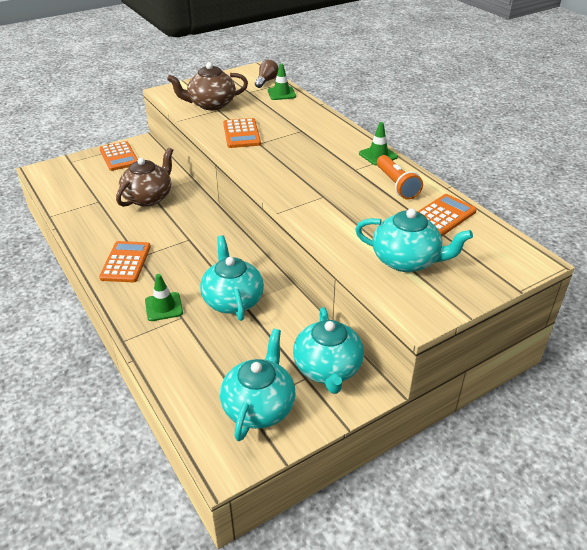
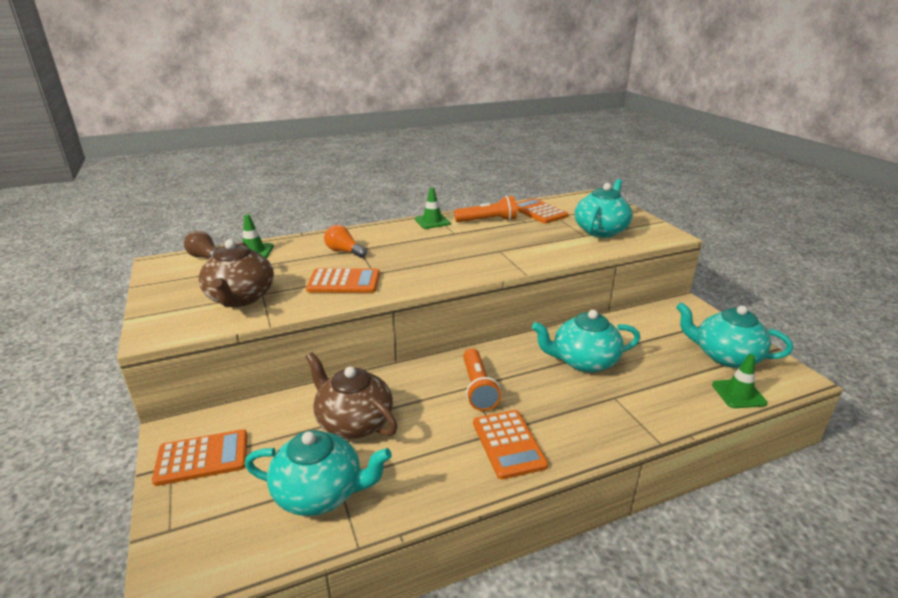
camera: 80 degrees left, 10 degrees down
orange calculator [99,241,151,282] -> orange calculator turned 120 degrees counterclockwise [473,410,548,480]
green traffic cone [145,274,183,321] -> green traffic cone moved to [712,354,768,408]
turquoise teapot [293,307,364,394] -> turquoise teapot moved to [245,430,392,516]
none -> orange light bulb [324,225,367,258]
none -> orange flashlight [463,348,501,411]

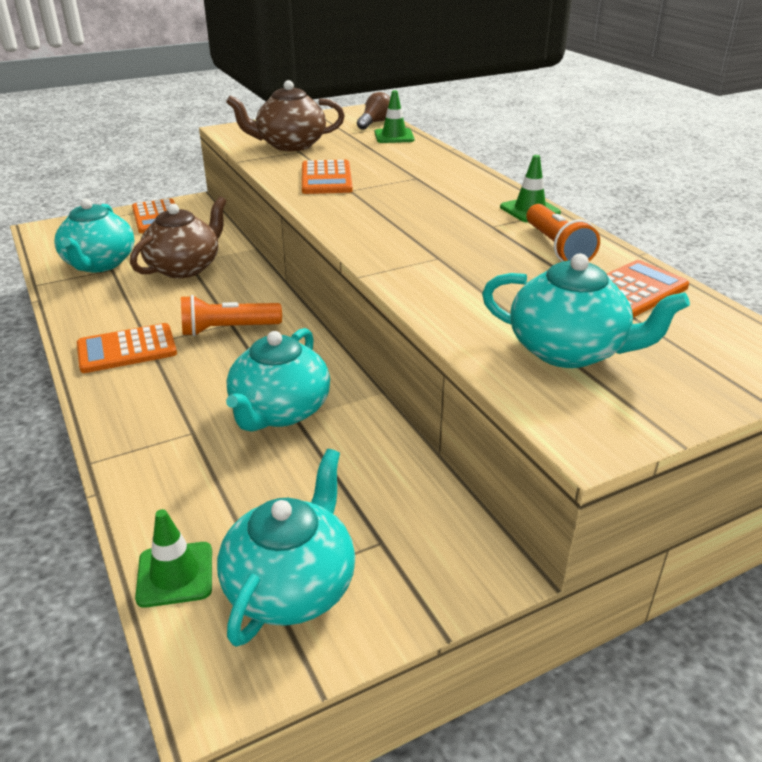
camera: 85 degrees right, 5 degrees up
orange light bulb [324,225,367,258] -> none
turquoise teapot [532,310,640,373] -> turquoise teapot turned 150 degrees counterclockwise [226,328,330,432]

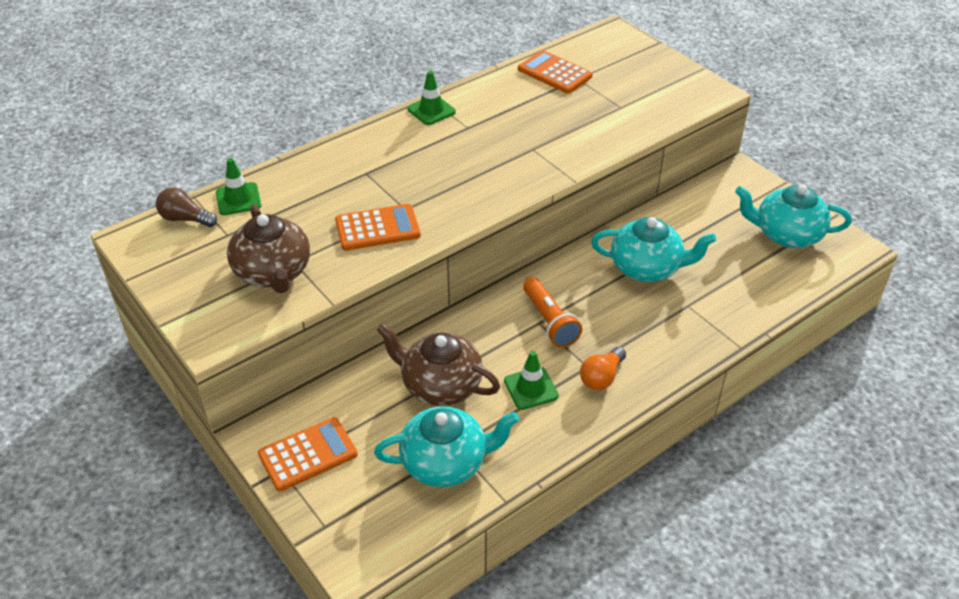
camera: 100 degrees left, 10 degrees up
orange calculator [77,323,177,373] -> orange light bulb [580,347,626,390]
green traffic cone [135,509,212,608] -> green traffic cone moved to [504,351,559,410]
turquoise teapot [482,254,690,368] -> none
orange flashlight [526,204,600,262] -> none

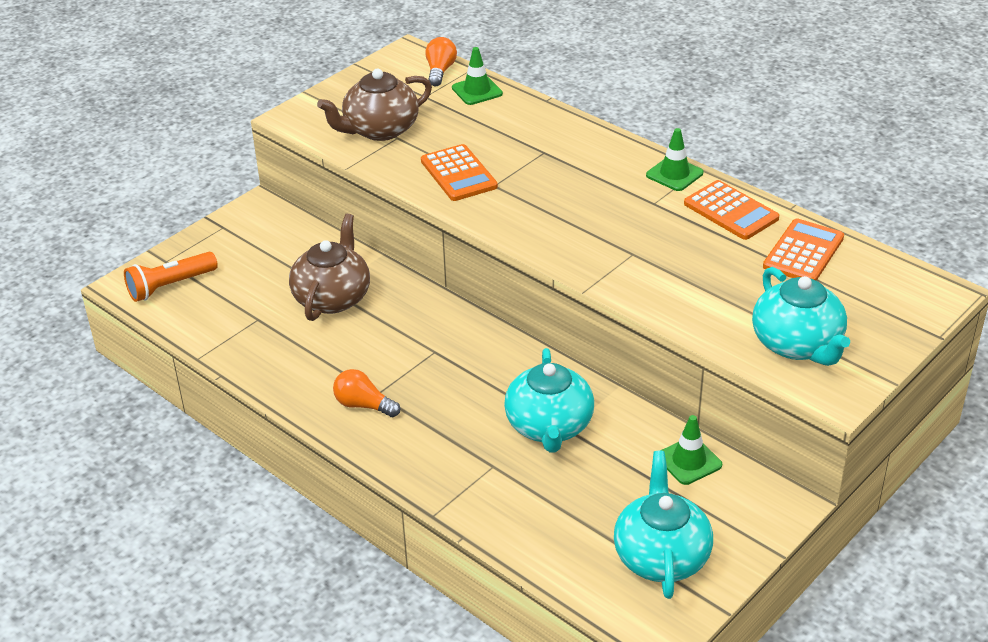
camera: 80 degrees right, 5 degrees down
brown light bulb [156,187,217,227] -> orange light bulb [425,37,457,86]
orange calculator [258,417,358,492] -> orange calculator moved to [684,180,779,240]
turquoise teapot [374,406,519,487] -> turquoise teapot moved to [752,267,850,366]
green traffic cone [504,351,559,410] -> green traffic cone moved to [660,415,722,485]
orange flashlight [523,277,582,348] -> orange flashlight moved to [124,252,218,302]

